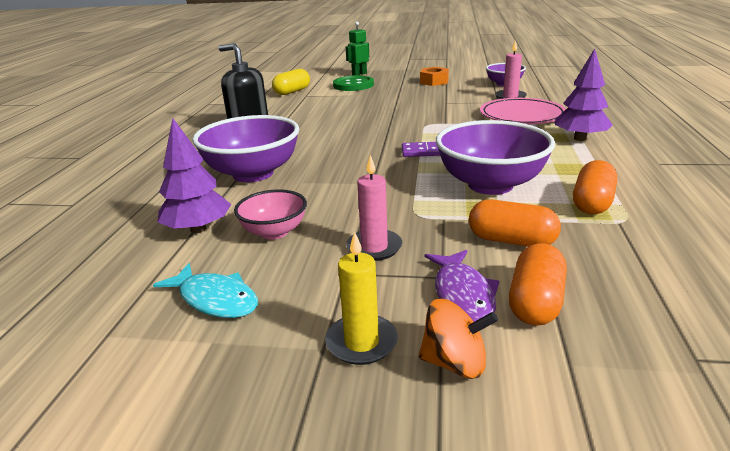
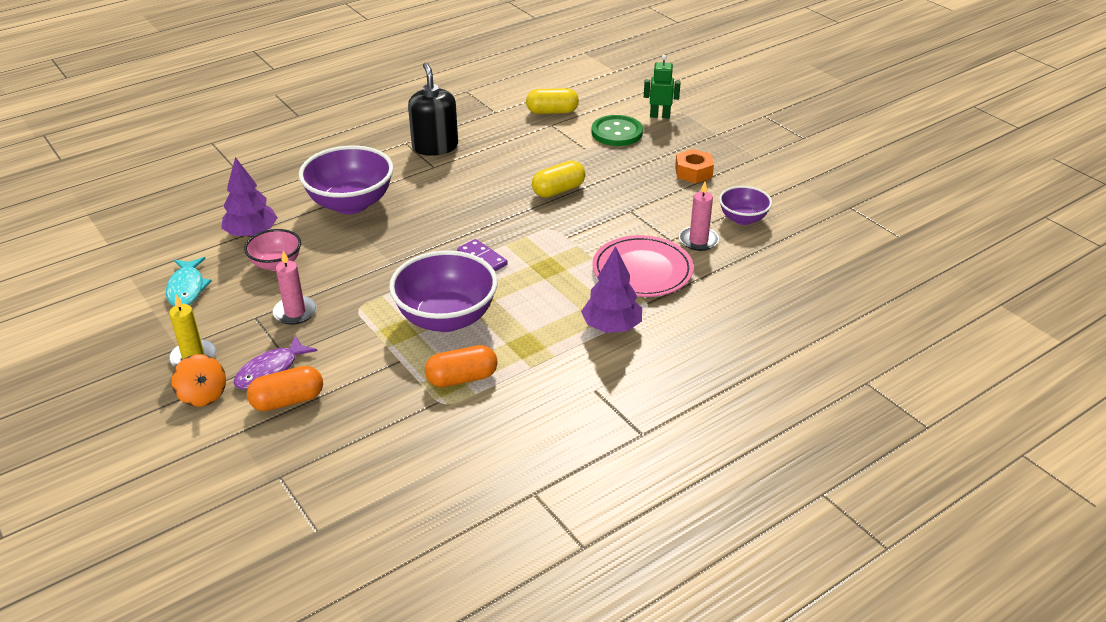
camera: 45 degrees right, 10 degrees up
orange capsule [469,199,561,247] -> none
none -> yellow capsule [532,161,585,198]

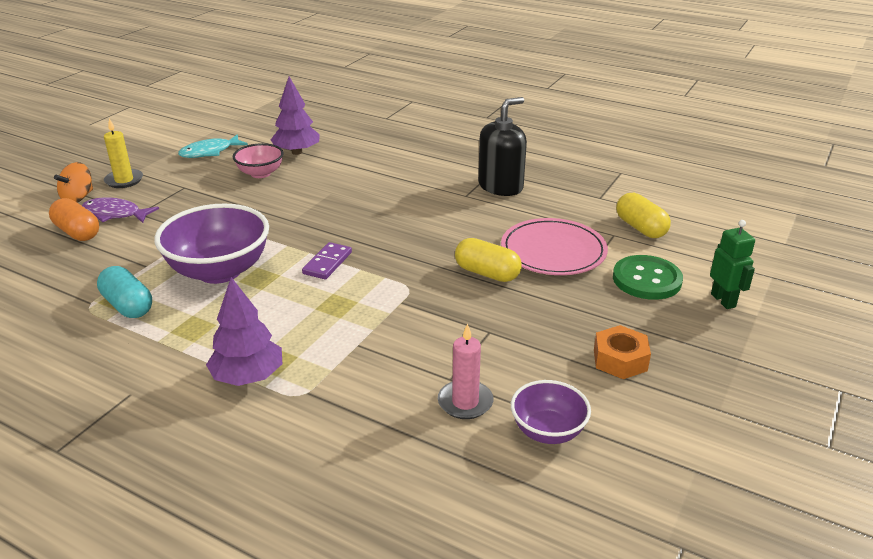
camera: 65 degrees right, 5 degrees down
pink candle [273,251,317,325] -> none
purple bowl [299,145,394,214] -> none
orange capsule [425,345,498,387] -> turquoise capsule [97,266,152,318]
pink plate [592,235,694,297] -> pink plate moved to [501,218,608,275]

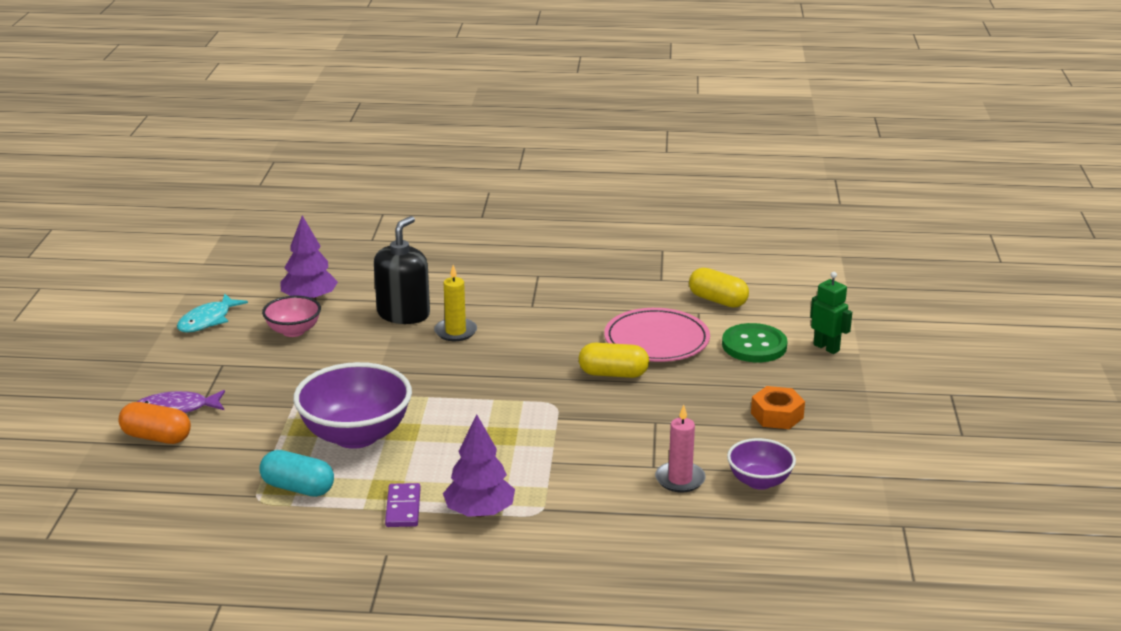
camera: 25 degrees left, 5 degrees down
orange spinning top [54,162,93,203] -> none
yellow candle [104,119,143,188] -> yellow candle moved to [434,265,477,341]
purple domino [302,242,352,279] -> purple domino moved to [385,483,421,527]
black soap dispenser [478,97,527,196] -> black soap dispenser moved to [374,216,430,324]

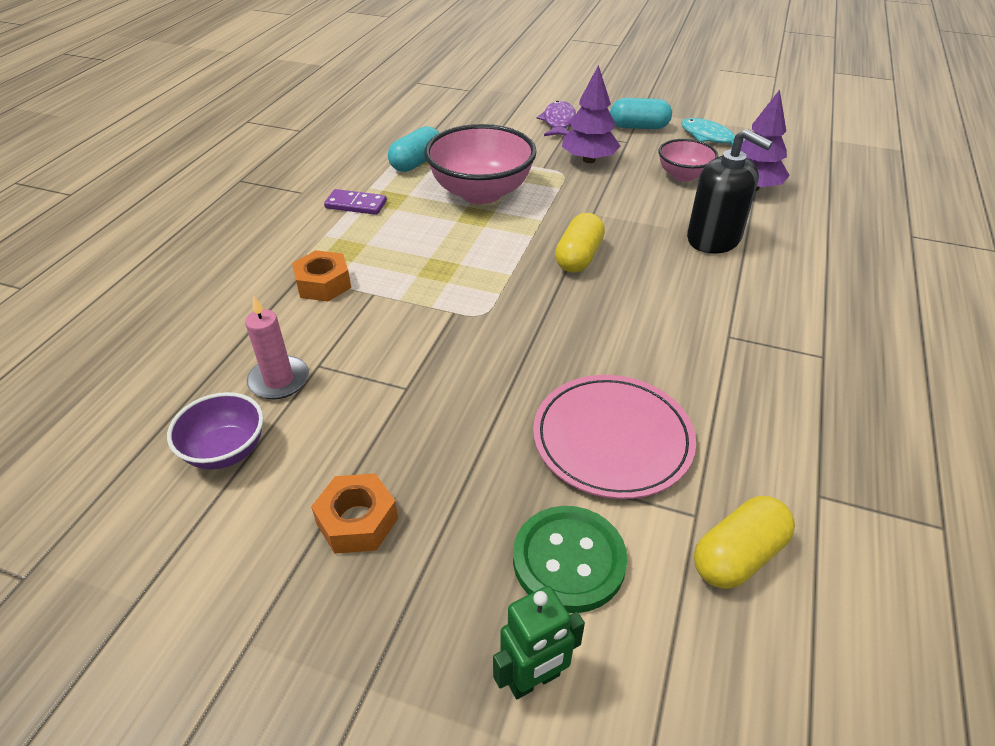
camera: 105 degrees right, 15 degrees up
orange capsule [118,402,191,444] -> none
purple bowl [293,362,412,449] -> pink bowl [425,124,537,204]
yellow candle [434,265,477,341] -> none
purple tree [443,414,515,517] -> purple tree moved to [562,65,621,163]
yellow capsule [579,343,649,378] -> yellow capsule moved to [555,213,605,273]
none -> orange nut [292,250,351,302]
none -> turquoise capsule [610,98,672,129]

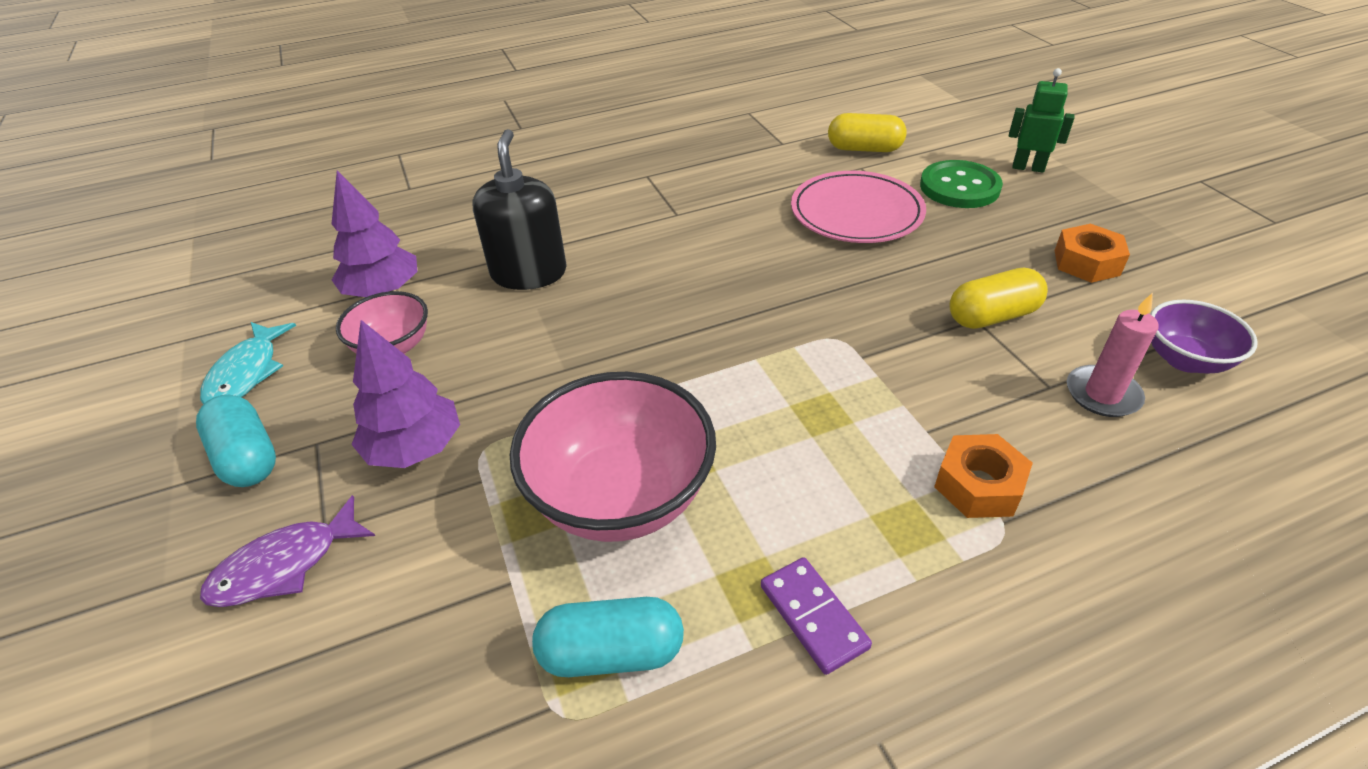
camera: 130 degrees left, 0 degrees up
yellow capsule [555,213,605,273] -> yellow capsule moved to [949,268,1048,329]

